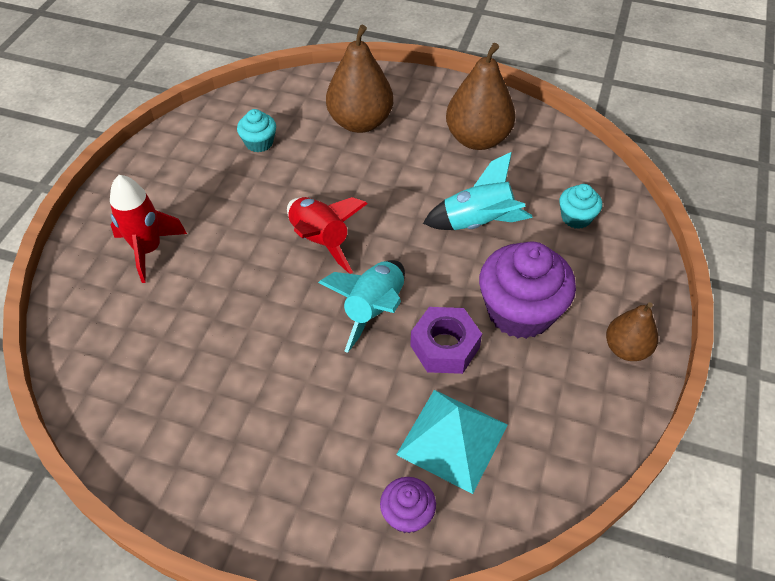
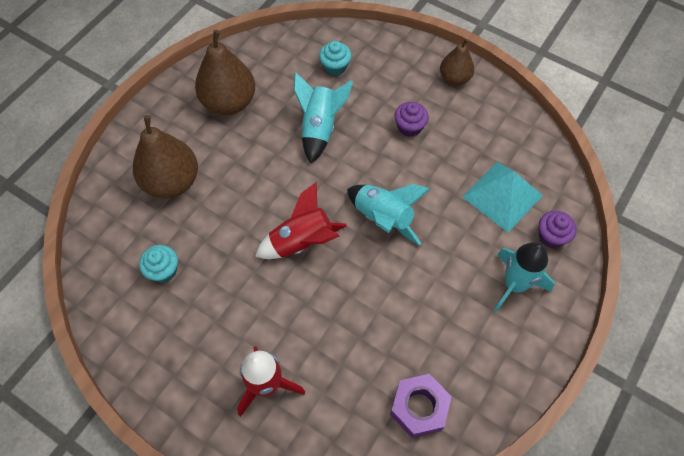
camera: 75 degrees left, 10 degrees up
purple nut [410,307,482,374] -> purple nut moved to [390,374,452,438]
purple cupcake [479,242,576,339] -> purple cupcake [394,102,429,137], size x0.50
none -> turquoise rocket [493,242,554,312]

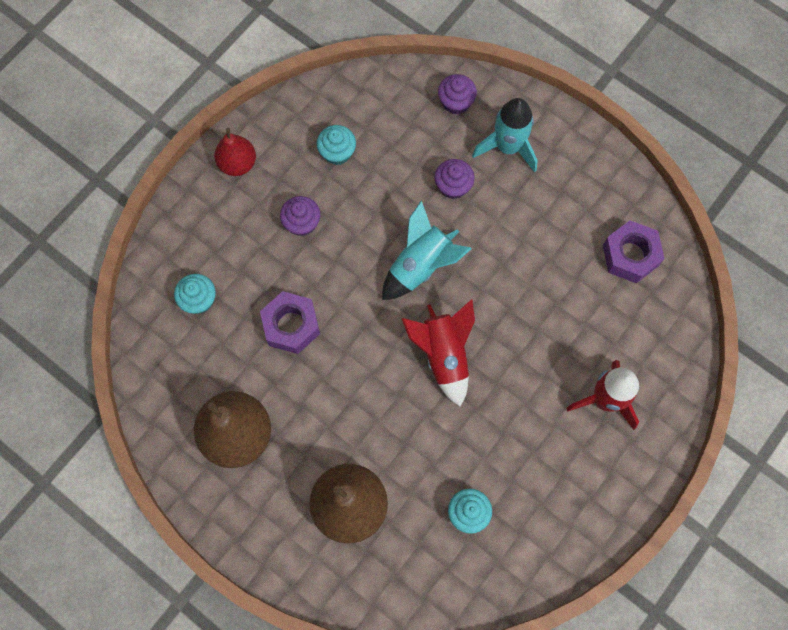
camera: 85 degrees left, 10 degrees up
turquoise rocket [294,72,353,163] -> purple nut [260,291,320,354]
brown pear [440,39,474,85] -> red pear [214,128,256,176]
turquoise pyramid [462,162,543,232] -> none
none -> turquoise cupcake [317,125,356,165]
none -> purple cupcake [435,159,475,199]

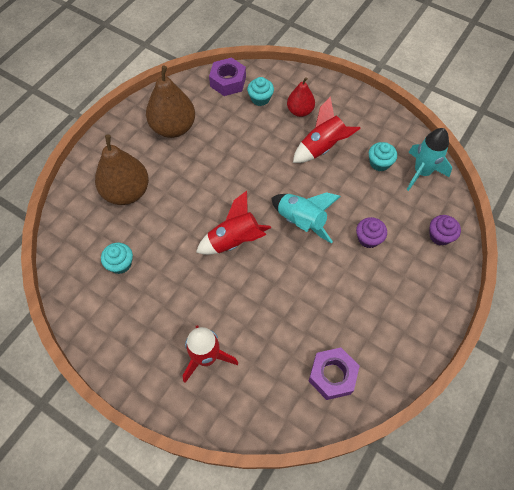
camera: 85 degrees right, 10 degrees down
red pear [214,128,256,176] -> red pear moved to [287,77,315,117]
purple nut [260,291,320,354] -> purple nut moved to [209,58,246,96]
purple cupcake [280,196,320,236] -> red rocket [293,96,361,163]
turquoise rocket [472,98,538,172] -> turquoise rocket moved to [407,128,452,191]

